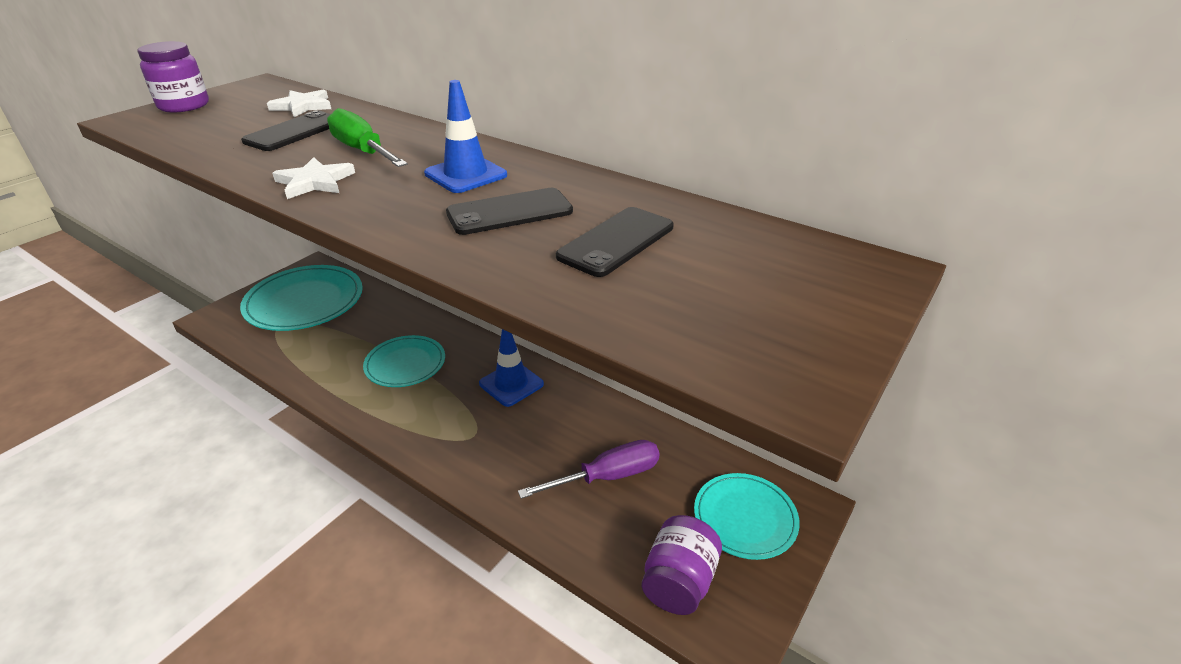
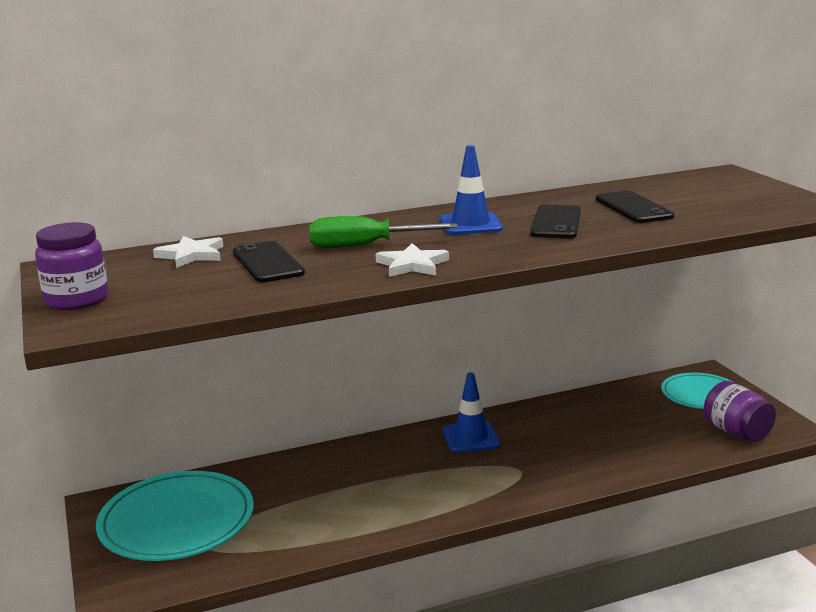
camera: 55 degrees left, 15 degrees down
turquoise plate [363,335,445,387] -> none
purple screwdriver [518,440,660,499] -> none

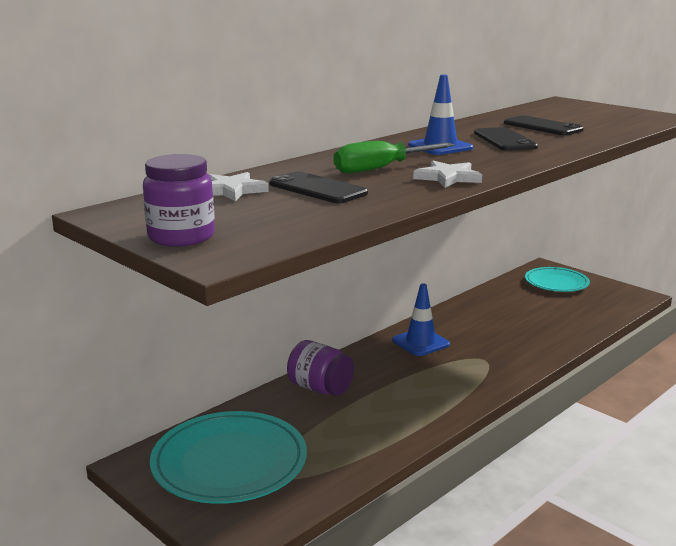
camera: 25 degrees left, 0 degrees up
purple jar [704,381,776,442] -> purple jar moved to [287,340,354,396]

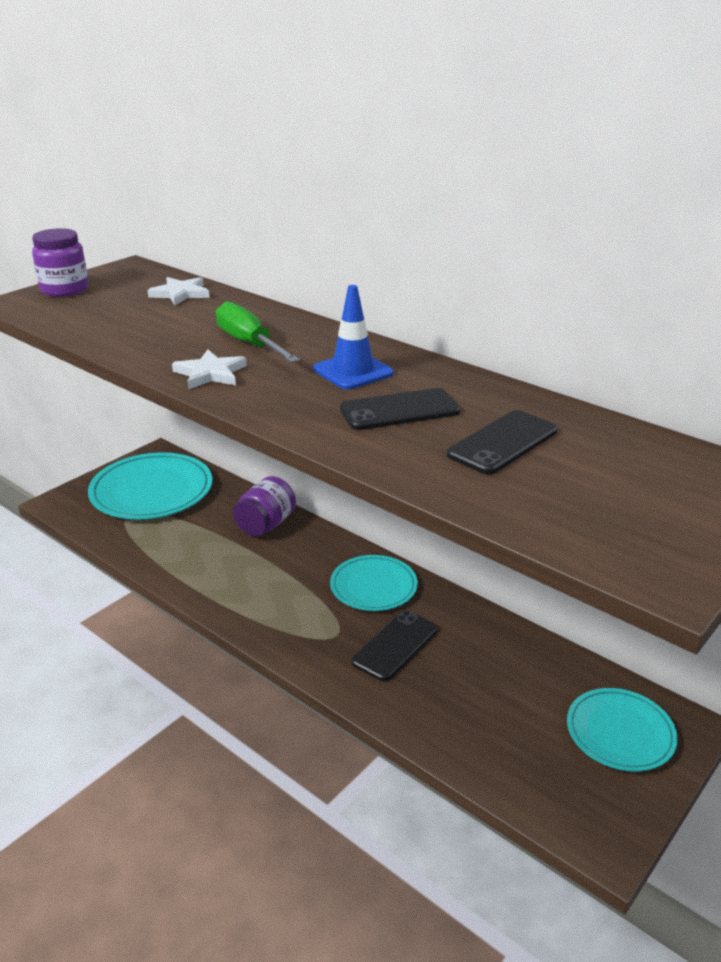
camera: 85 degrees right, 10 degrees up
black phone [269,171,368,203] -> black phone moved to [352,611,438,681]
blue traffic cone [392,284,450,356] -> turquoise plate [330,555,418,611]

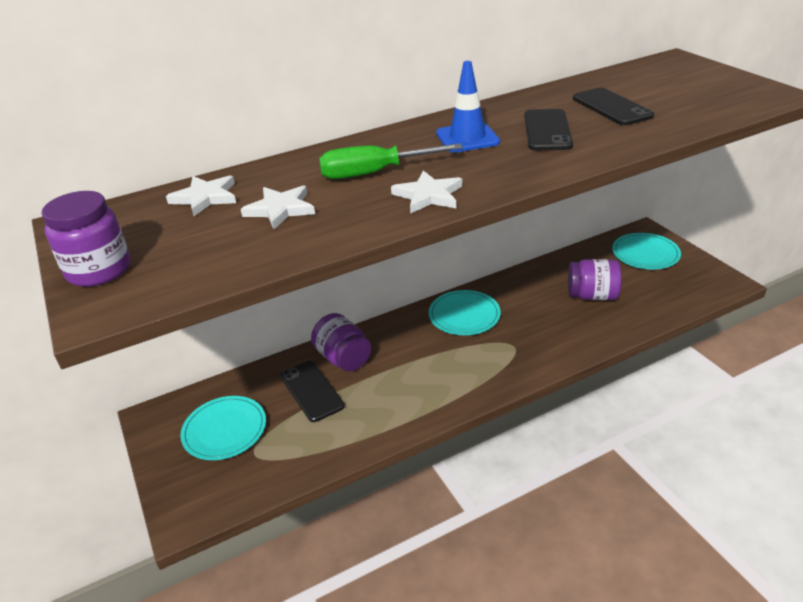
camera: 65 degrees left, 5 degrees up
turquoise plate [88,452,212,519] -> turquoise plate [180,396,266,460], size x0.62
black phone [352,611,438,681] -> black phone moved to [280,361,345,422]
none -> white star [241,185,315,229]
none -> purple jar [568,259,622,300]

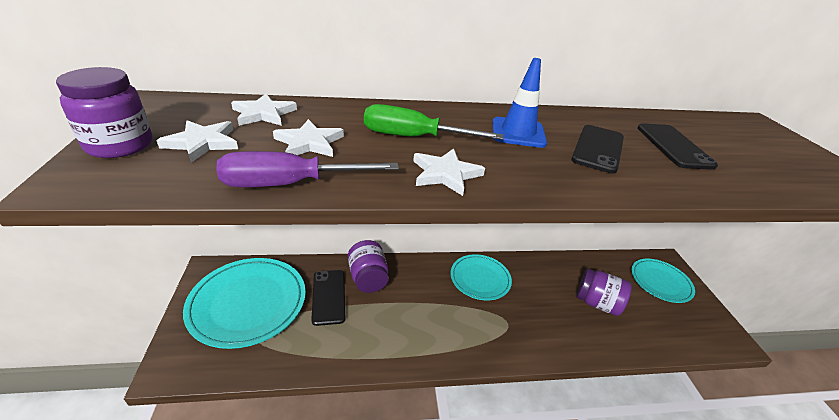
camera: 15 degrees right, 0 degrees up
turquoise plate [180,396,266,460] -> turquoise plate [183,258,306,349], size x1.63
none -> white star [156,120,238,162]
none -> purple screwdriver [216,151,399,187]

